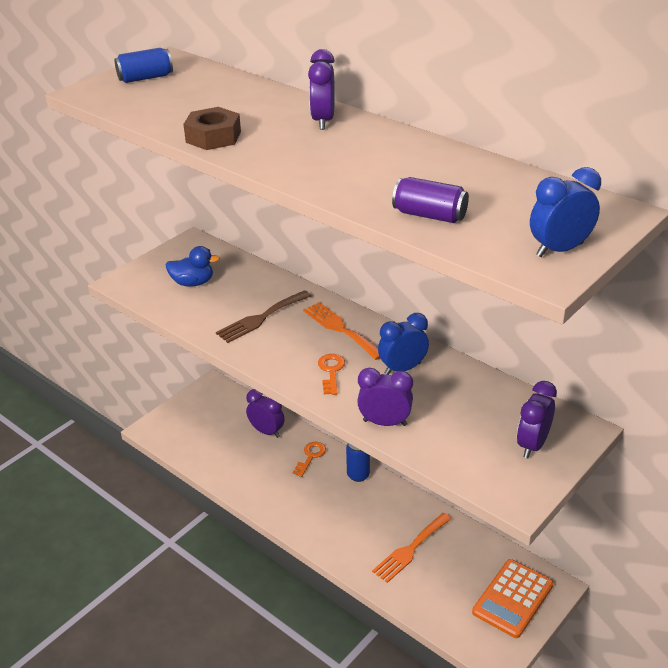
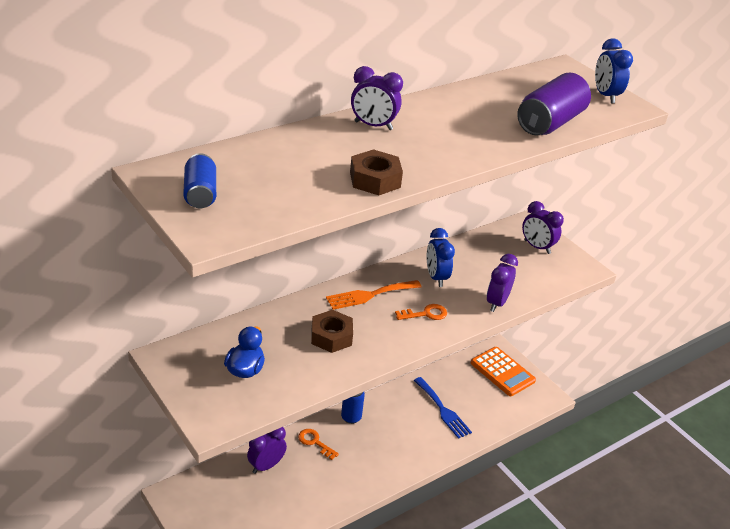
camera: 80 degrees left, 0 degrees up
brown fork [216,290,311,343] -> brown nut [311,310,353,353]
orange key [318,354,345,395] -> orange key turned 150 degrees clockwise [395,304,447,320]
orange fork [372,513,451,583] -> blue fork [414,377,472,439]
purple can [392,177,469,223] -> purple can [517,73,591,135], size x1.63

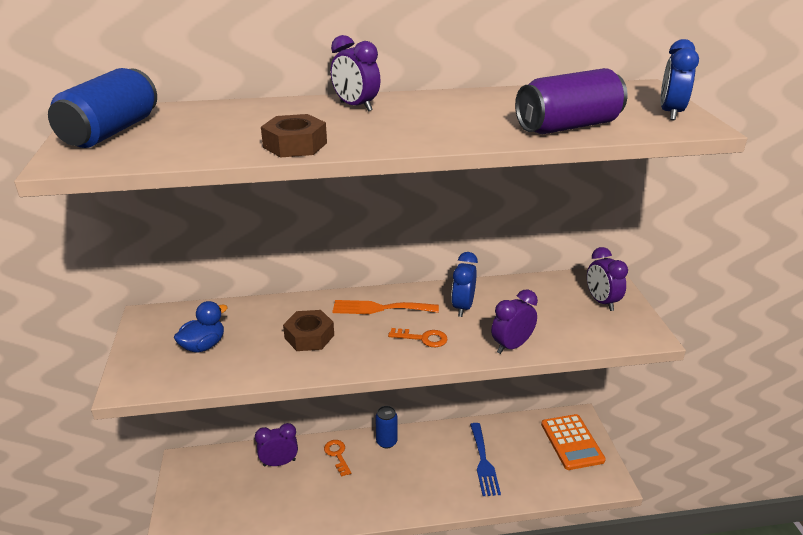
camera: 30 degrees right, 5 degrees down
blue can [183,153,216,208] -> blue can [48,68,157,148], size x1.63

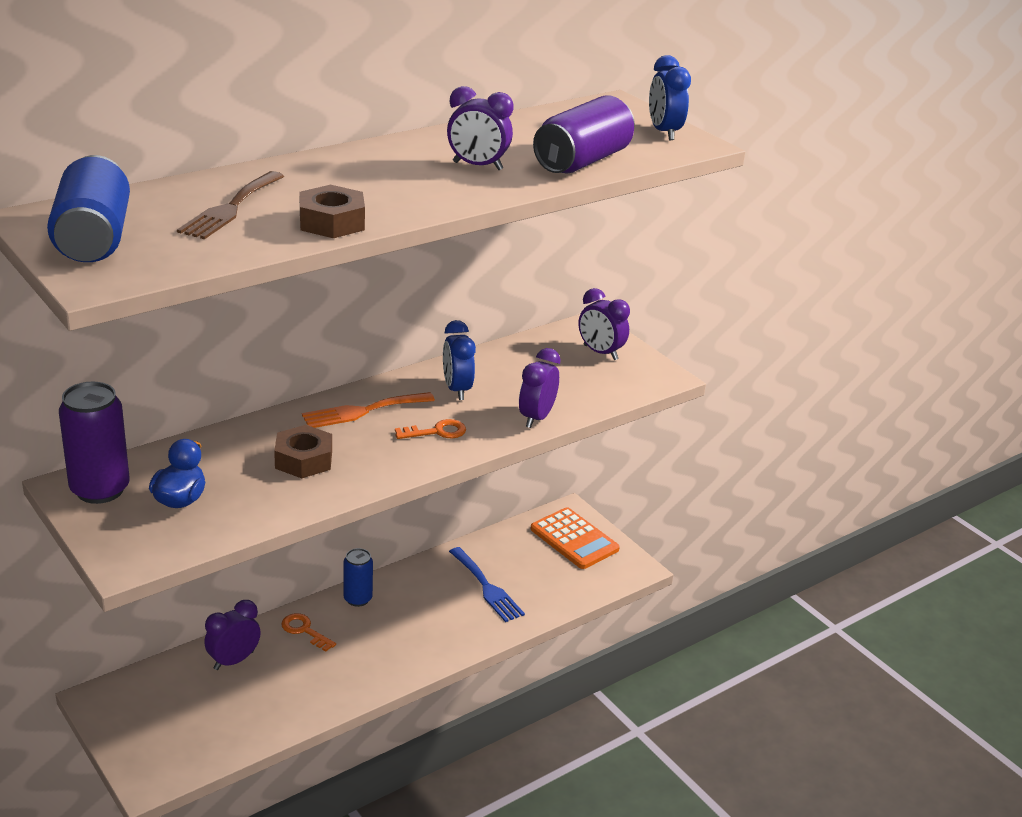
camera: 30 degrees left, 0 degrees up
purple clock [331,35,380,112] -> purple clock moved to [447,86,514,170]
none -> purple can [59,382,130,504]
none -> brown fork [177,171,284,239]

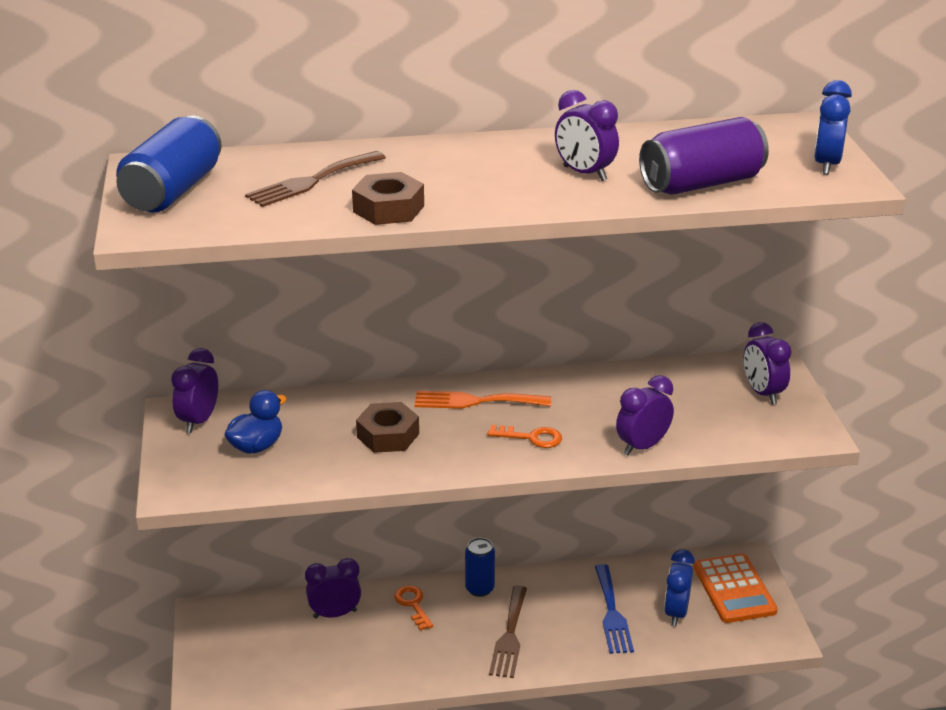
camera: 30 degrees right, 0 degrees up
purple can [59,382,130,504] -> purple clock [171,348,218,433]
blue clock [443,320,476,400] -> blue clock moved to [664,549,695,626]
none -> brown fork [489,585,527,678]

